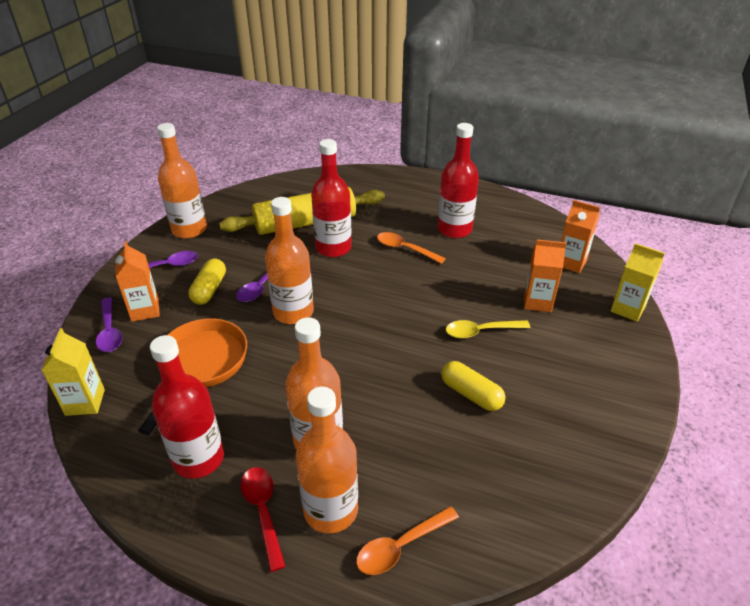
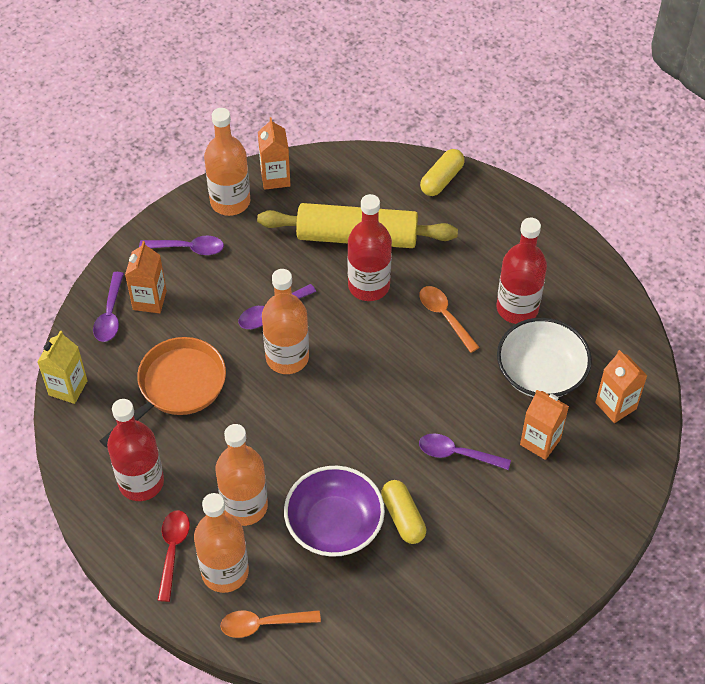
camera: 25 degrees right, 15 degrees up
yellow capsule [188,258,226,305] -> yellow capsule moved to [420,149,465,196]
yellow spoon [446,320,530,339] -> purple spoon [419,433,511,470]
yellow carton [611,243,665,322] -> none
none -> orange carton [258,117,291,190]
none -> purple bowl [284,466,385,557]
none -> white bowl [497,318,592,397]

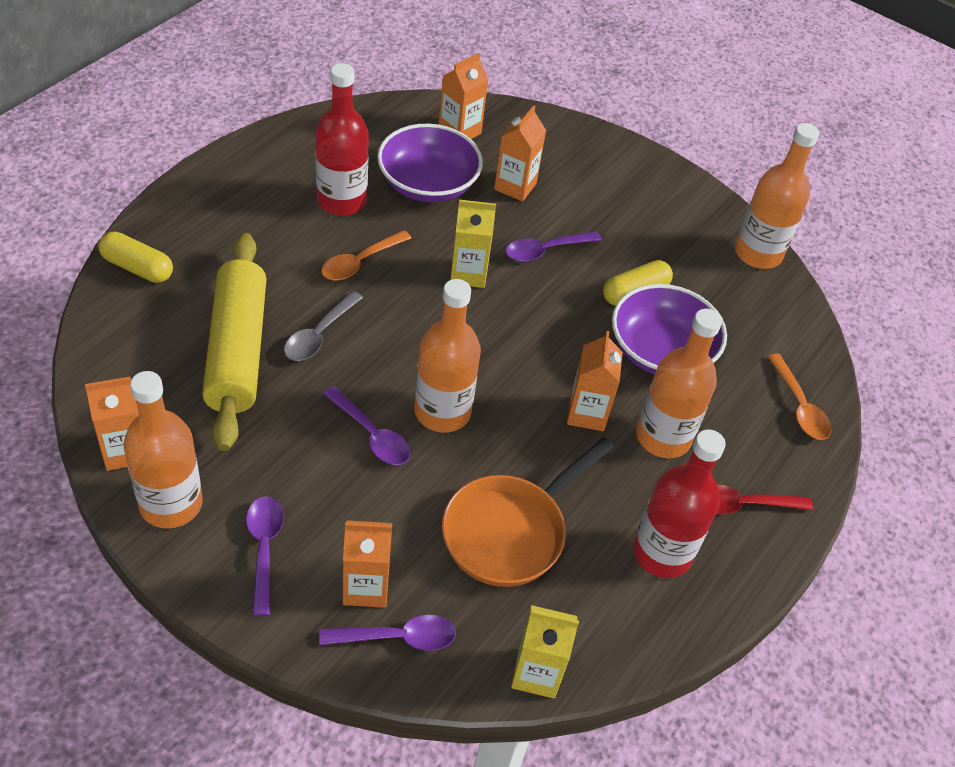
camera: 105 degrees left, 5 degrees down
orange pan [100,337,226,448] -> orange pan turned 75 degrees counterclockwise [442,438,614,587]
orange bottle [194,493,249,593] -> orange bottle moved to [735,123,819,269]
red bottle [347,194,392,301] -> grey spoon [284,291,363,361]
purple spoon [419,433,511,470] -> purple spoon turned 60 degrees clockwise [506,231,602,262]
white bowl [497,318,592,397] -> purple bowl [377,124,483,203]
none -> yellow carton [450,200,496,288]
none -> orange carton [567,331,623,431]

